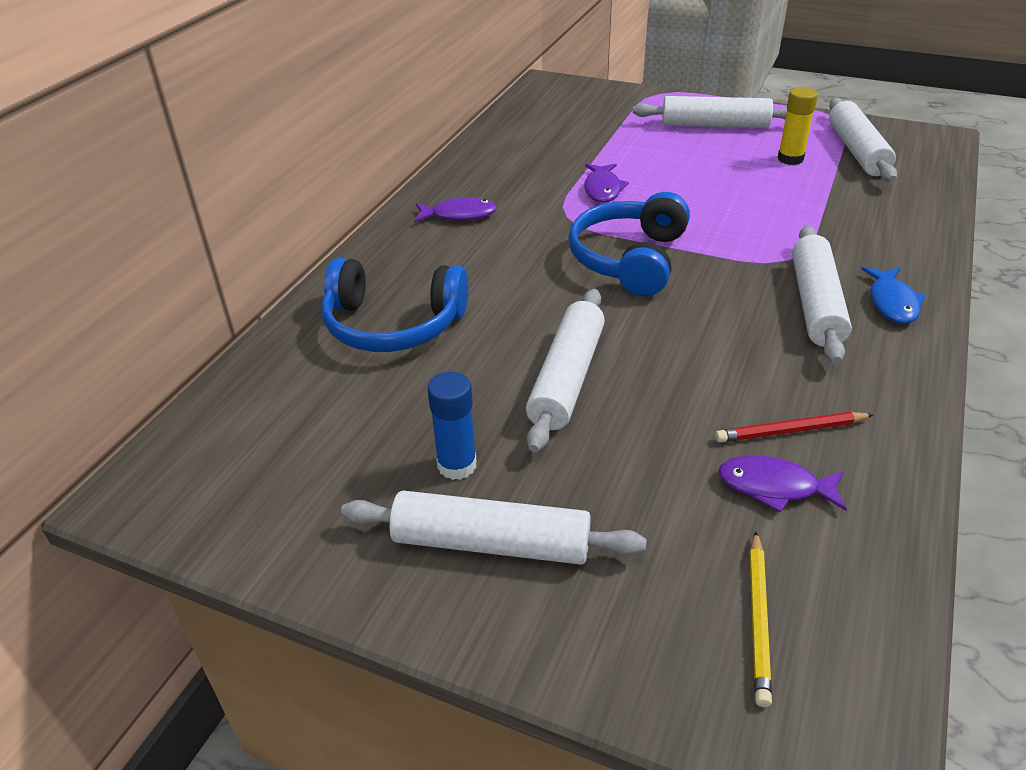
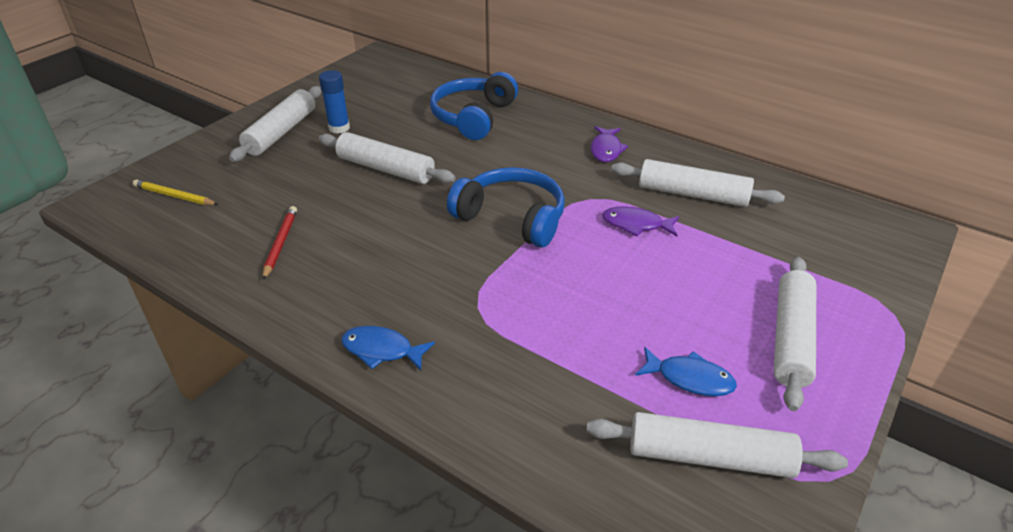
camera: 100 degrees right, 0 degrees up
purple fish [718,455,847,513] -> none
yellow glue stick [778,87,818,165] -> blue fish [635,347,737,396]
white rolling pin [792,226,852,364] -> white rolling pin moved to [611,159,785,207]

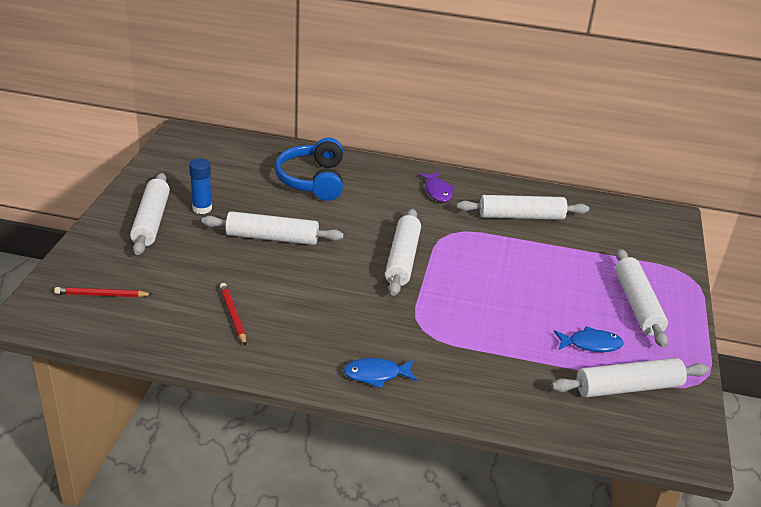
camera: 25 degrees left, 5 degrees down
yellow pencil [133,179,219,205] -> red pencil [54,287,153,297]
blue headphones [447,167,565,248] -> white rolling pin [385,209,421,296]
purple fish [602,206,679,236] -> none

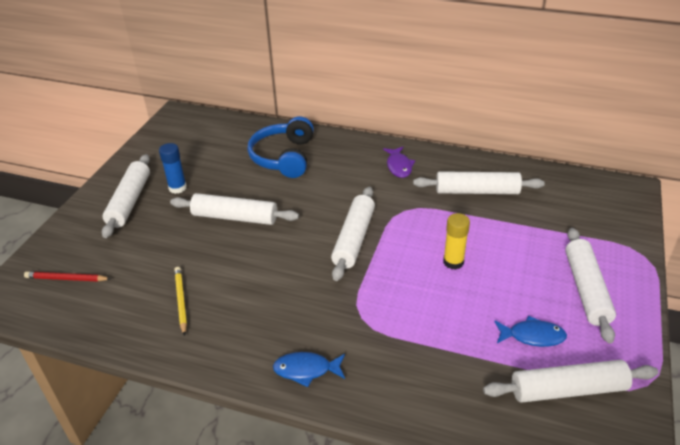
camera: 10 degrees right, 5 degrees up
red pencil [220,283,246,346] -> yellow pencil [174,267,187,336]
none -> yellow glue stick [443,213,470,270]

